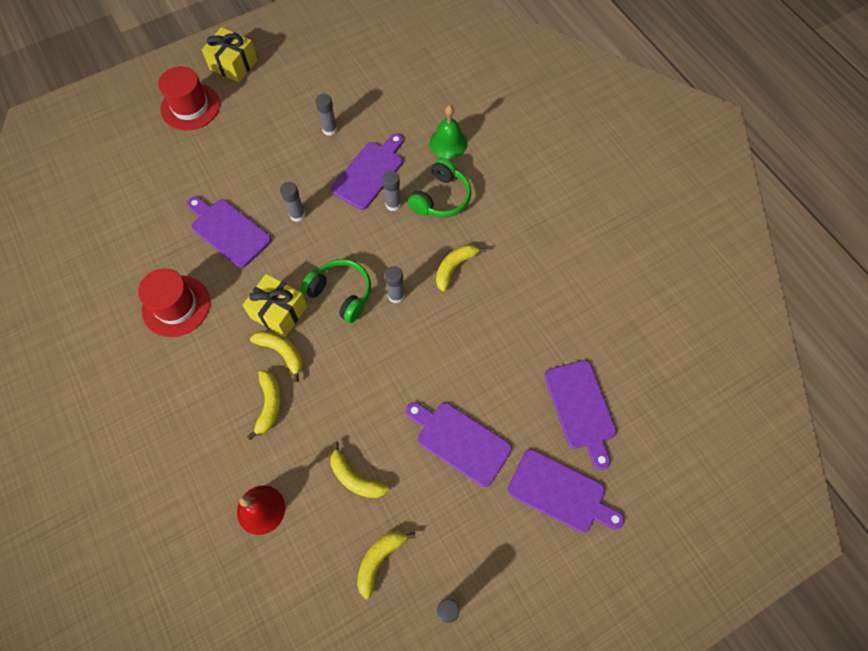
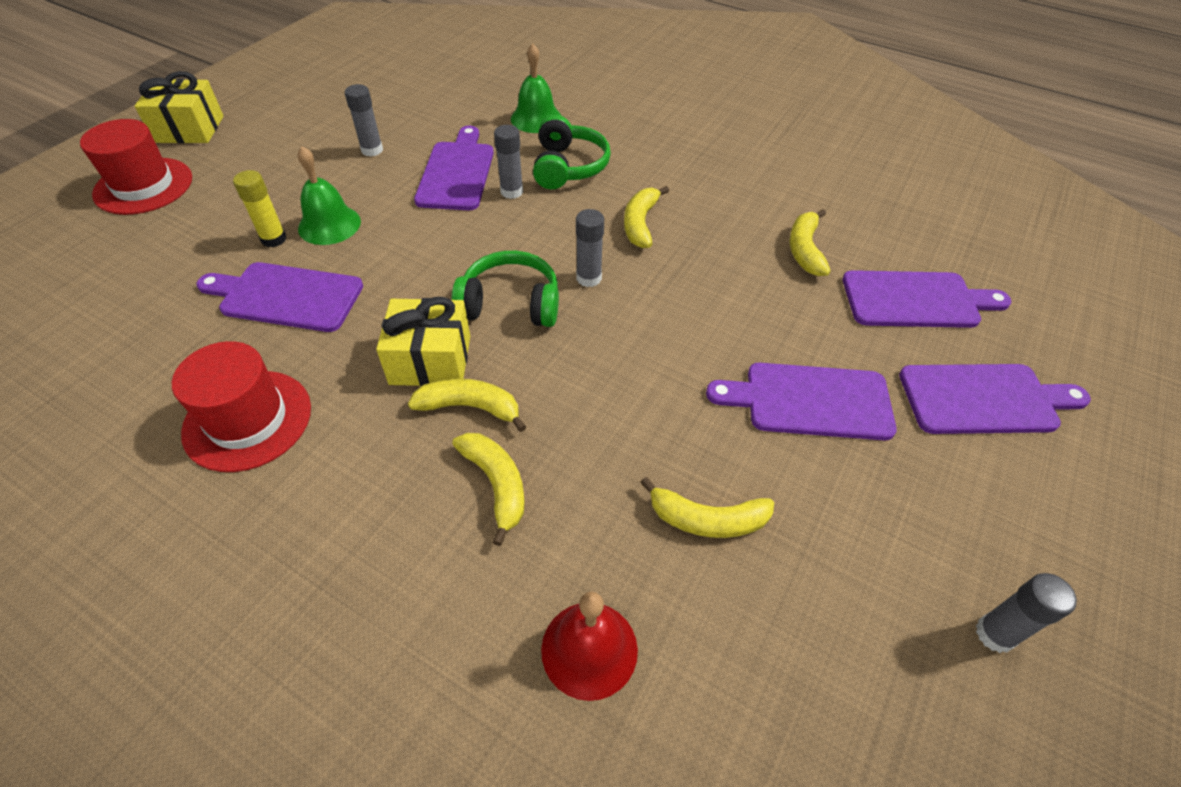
camera: 30 degrees left, 15 degrees down
grey glue stick [280,182,305,222] -> none
yellow banana [357,531,416,599] -> yellow banana moved to [789,209,831,276]
purple cutting board [544,360,617,470] -> purple cutting board turned 45 degrees counterclockwise [842,270,1011,328]
none -> yellow glue stick [233,170,287,247]
none -> green bell [298,146,361,245]

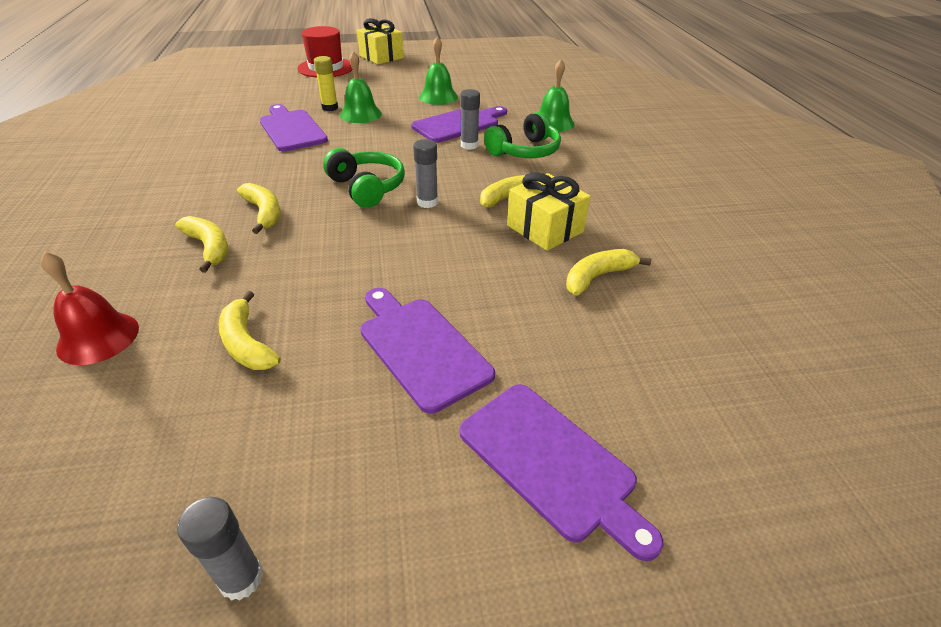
camera: 50 degrees right, 10 degrees down
red hat [172,341,311,472] -> none
grey glue stick [345,84,383,156] -> green bell [419,37,458,105]
yellow gift [376,297,470,386] -> yellow gift moved to [507,172,590,251]
yellow banana [452,433,525,546] -> yellow banana turned 60 degrees counterclockwise [175,216,228,273]
purple cutting board [842,270,1011,328] -> none

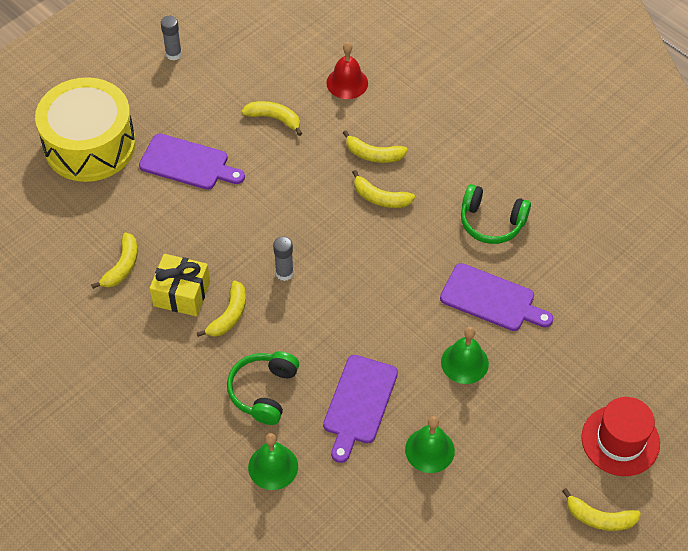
camera: 145 degrees right, 15 degrees up
yellow glue stick [314,56,338,111] -> none
green headphones [323,148,405,208] -> green headphones moved to [461,184,531,244]
yellow gift [357,18,404,64] -> yellow banana [562,488,641,531]
purple cutting board [459,384,663,561] -> yellow drum [35,77,136,182]
grey glue stick [460,89,480,150] -> none

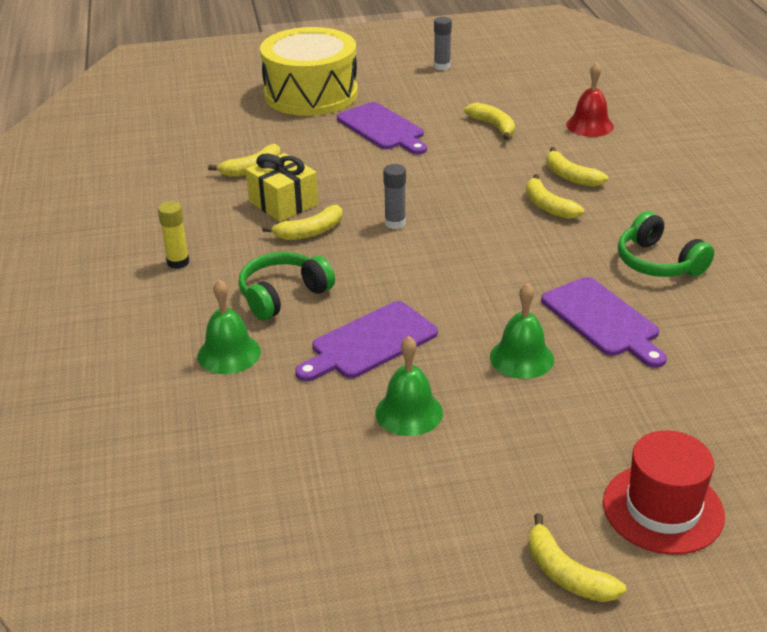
camera: 35 degrees right, 20 degrees down
none -> yellow glue stick [158,201,189,269]

